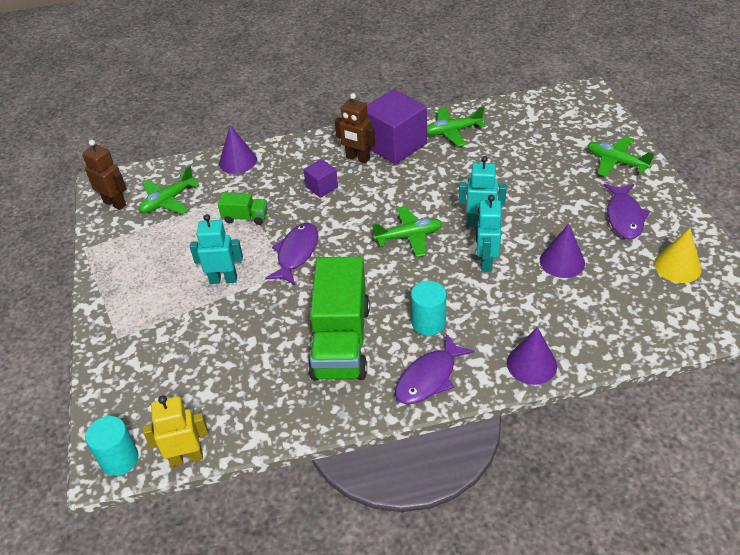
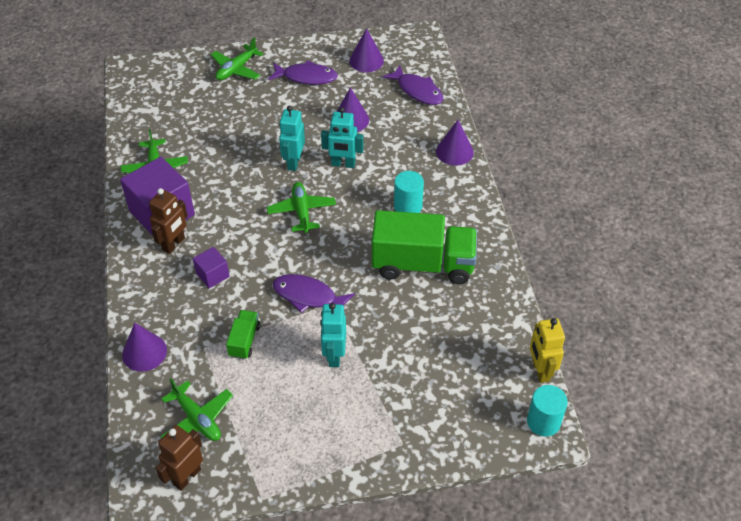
camera: 90 degrees left, 5 degrees up
purple fish [395,334,474,404] -> purple fish moved to [382,65,443,105]
yellow cone [654,228,702,283] -> purple cone [349,28,384,72]

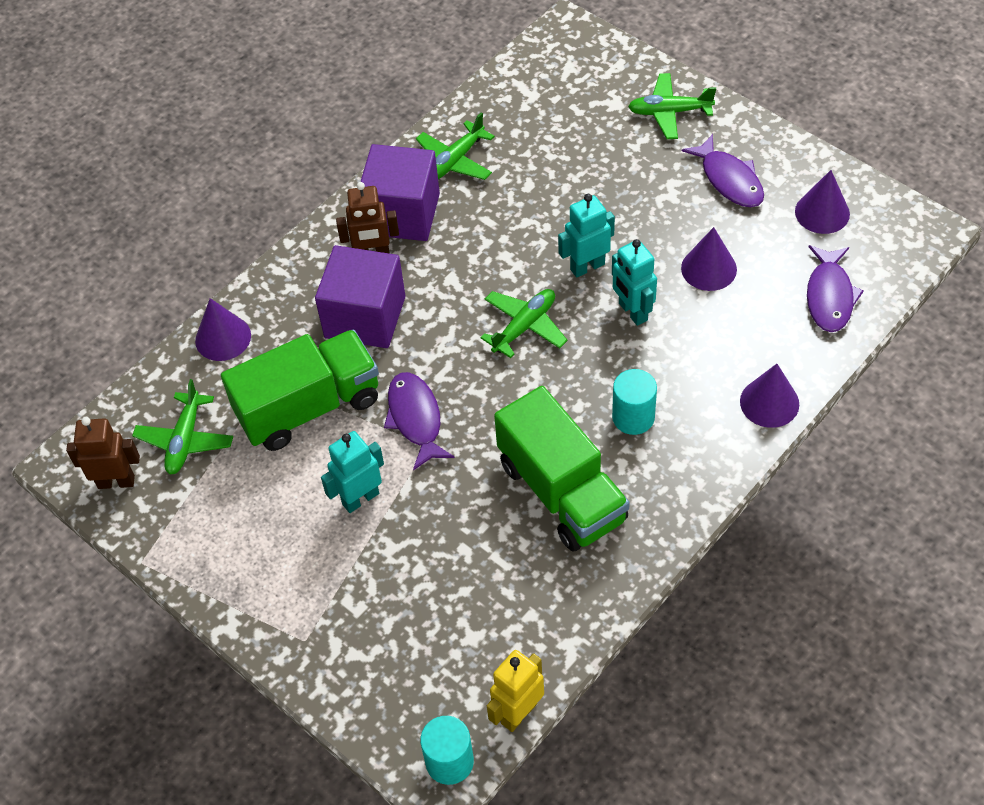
camera: 55 degrees right, 5 degrees up
purple cube [193,247,230,288] -> purple cube [315,245,406,348], size x2.03
green truck [226,310,261,360] -> green truck [221,329,379,451], size x2.21

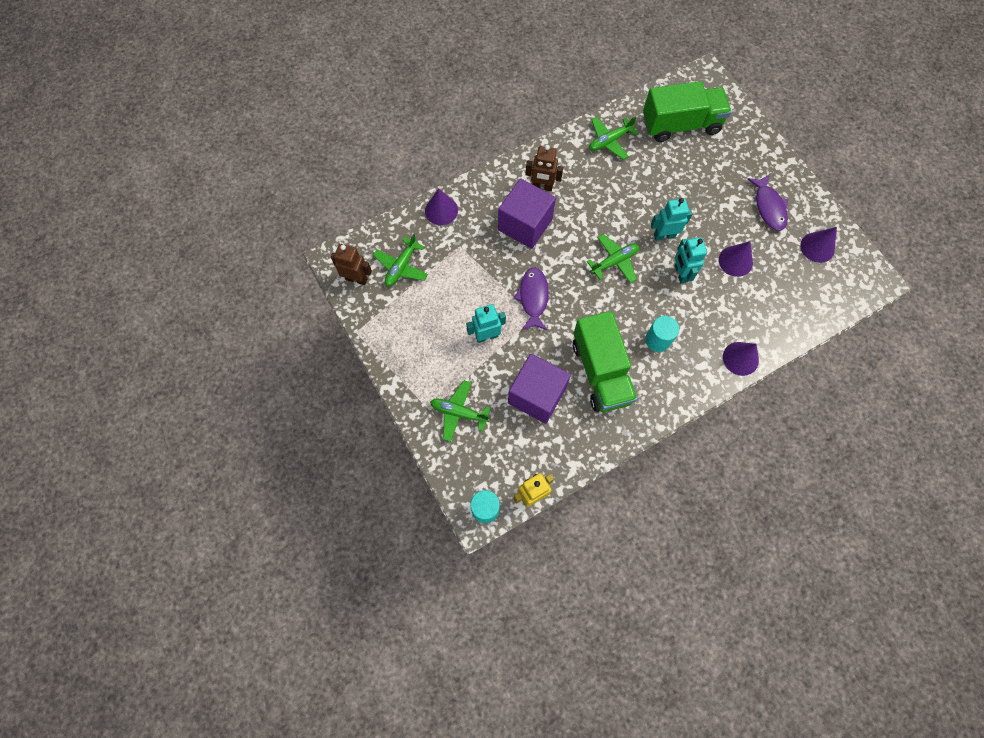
camera: 15 degrees right, 15 degrees up
green truck [221,329,379,451] -> green truck moved to [643,81,732,142]
purple cube [360,144,440,241] -> purple cube moved to [508,353,571,424]
green plane [628,73,716,139] -> green plane moved to [430,380,491,442]
purple fish [807,245,864,332] -> none

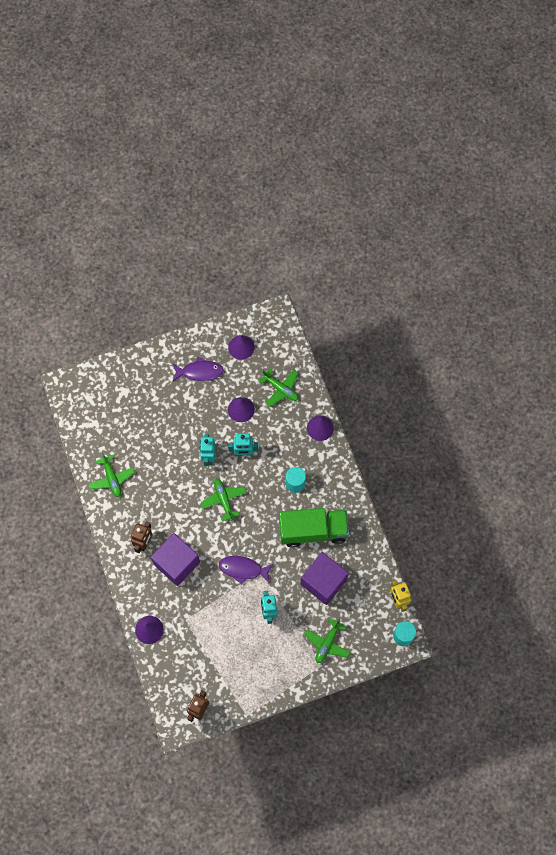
camera: 80 degrees left, 0 degrees up
green plane [373,233,428,286] -> green plane moved to [259,368,299,407]
green truck [643,81,732,142] -> none

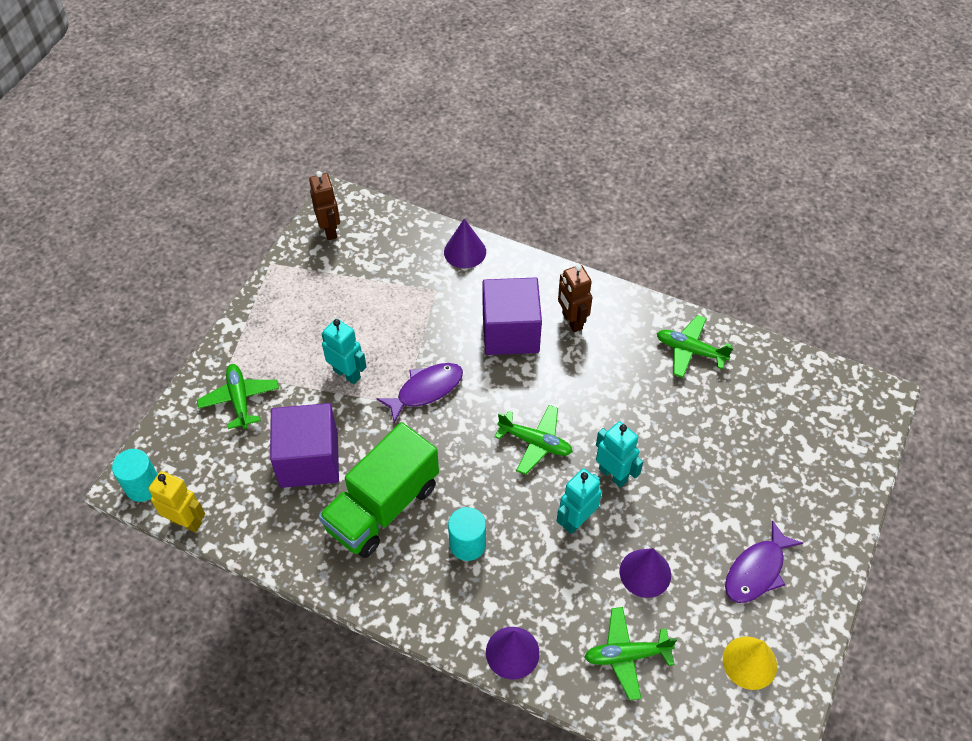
camera: 135 degrees right, 15 degrees down
purple cone [228,335,255,360] -> yellow cone [723,636,777,690]

